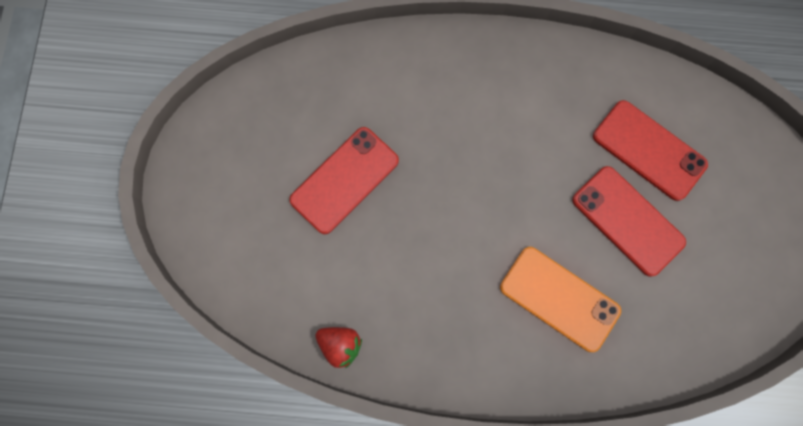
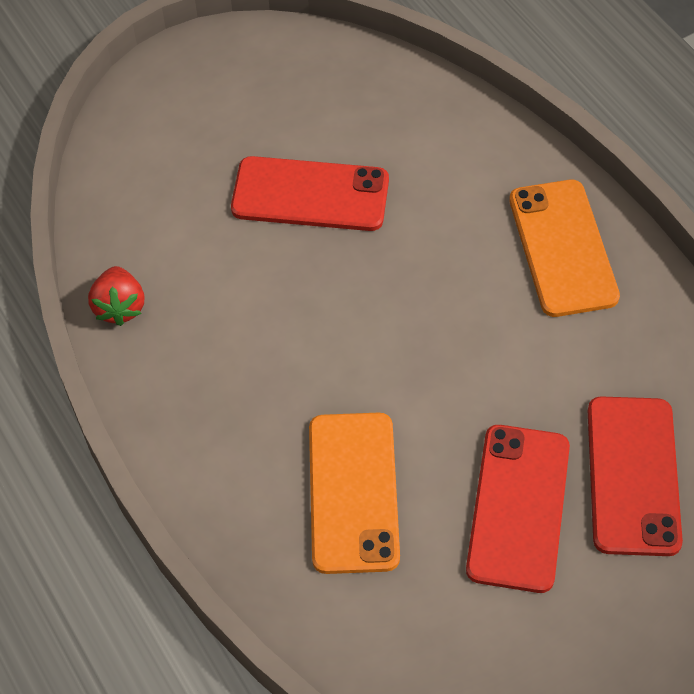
camera: 55 degrees right, 20 degrees down
none -> orange phone [509,180,620,317]

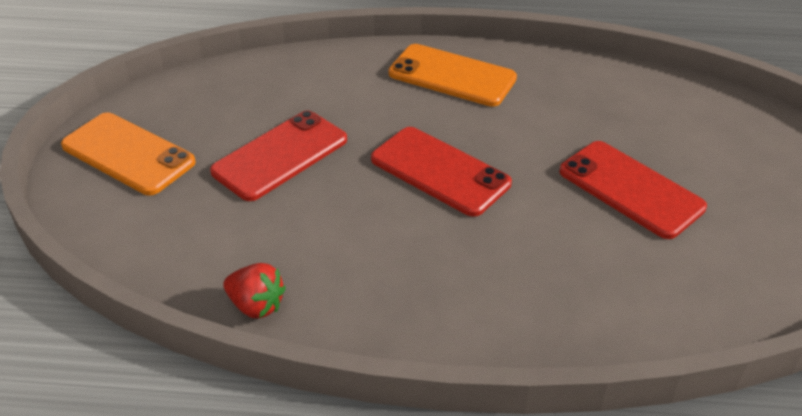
camera: 55 degrees left, 15 degrees down
orange phone [309,413,400,574] -> orange phone moved to [61,113,196,195]
red phone [588,396,683,556] -> red phone moved to [371,127,512,217]

